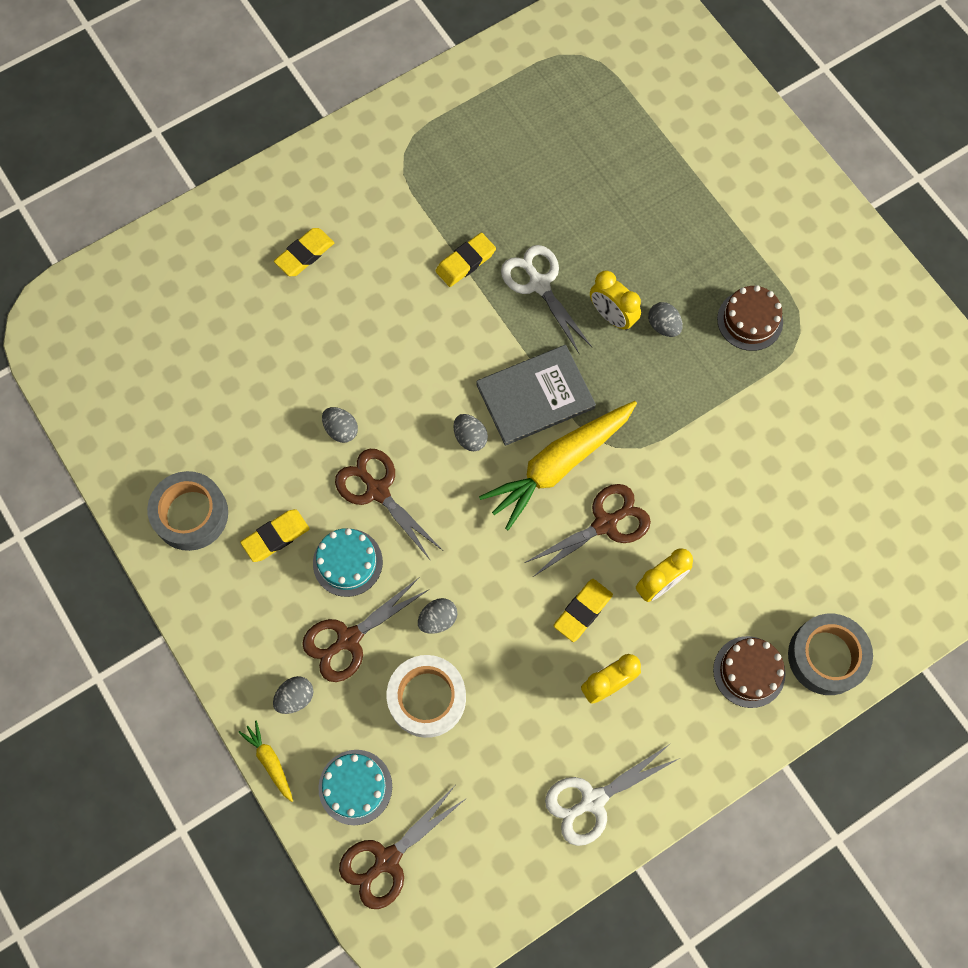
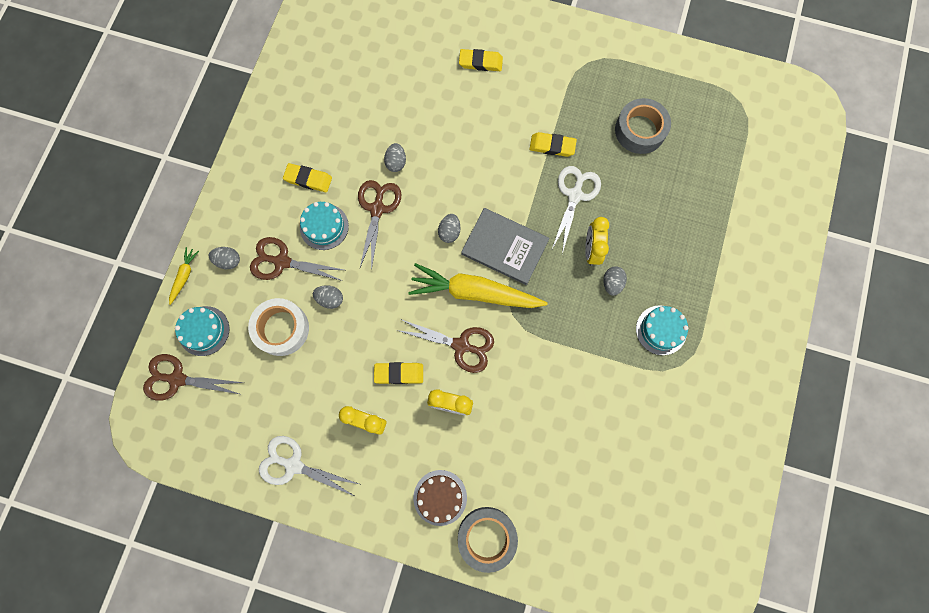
camera: 50 degrees right, 5 degrees up
grey tape [147,471,228,551] -> grey tape moved to [615,98,671,154]
brown cake [717,285,783,351] -> turquoise cake [636,305,688,355]

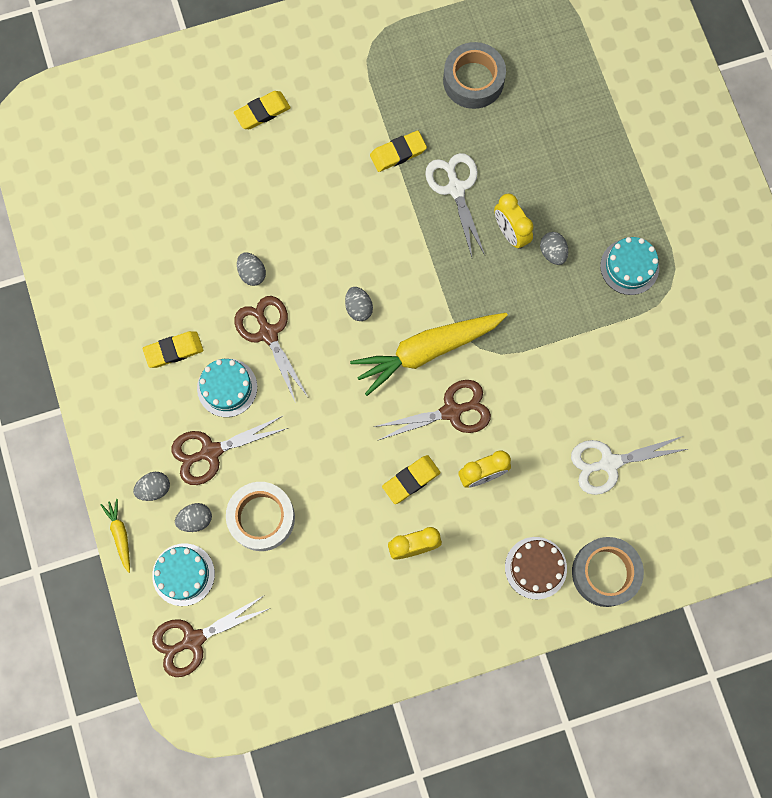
camera: 35 degrees left, 0 degrees up
white scissors [259,436,359,497] -> white scissors moved to [571,436,688,495]
grey egg [313,285,343,309] -> grey egg moved to [175,503,212,532]
grey book [461,208,549,285] -> none

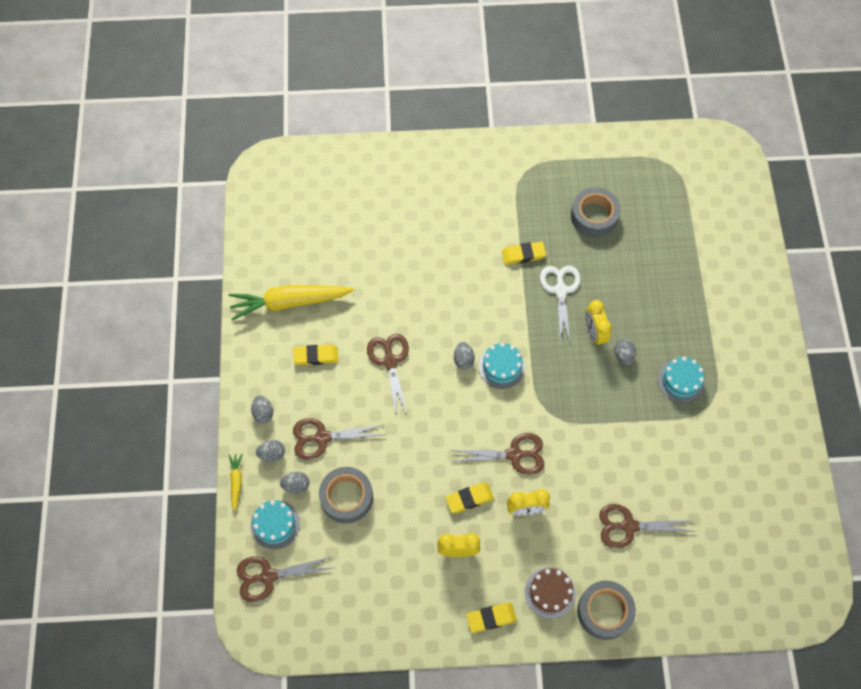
camera: 15 degrees right, 10 degrees down
turquoise cake [197,359,257,417] -> turquoise cake moved to [479,343,525,389]
white tape [226,482,295,551] -> grey tape [319,467,373,523]
yellow eraser [234,91,291,129] -> yellow eraser moved to [466,603,517,633]
grey egg [237,253,266,286] -> grey egg moved to [251,395,273,423]
yellow carrot [350,313,508,396] -> yellow carrot moved to [229,285,354,321]
white scissors [571,436,688,495] -> brown scissors [599,504,696,548]

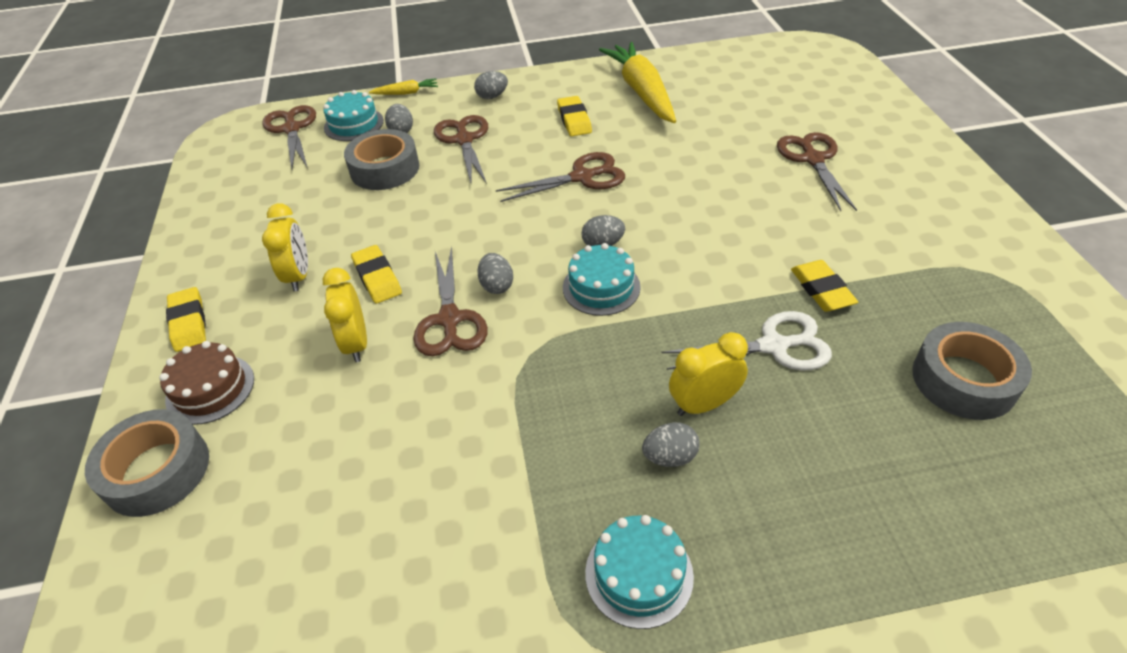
camera: 85 degrees right, 20 degrees down
grey egg [256,440,285,462] -> grey egg moved to [477,253,513,294]
brown scissors [599,504,696,548] -> brown scissors moved to [777,132,857,211]

